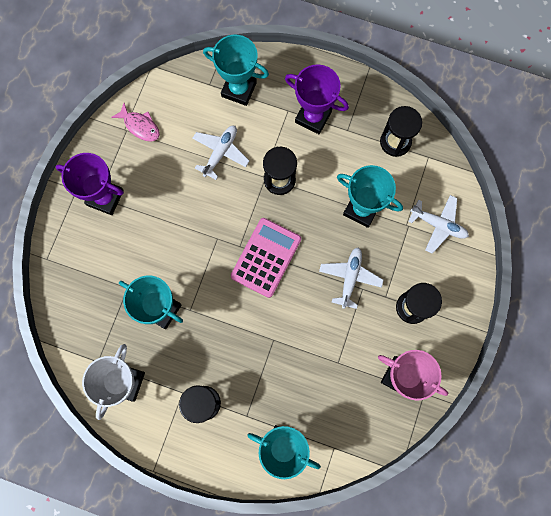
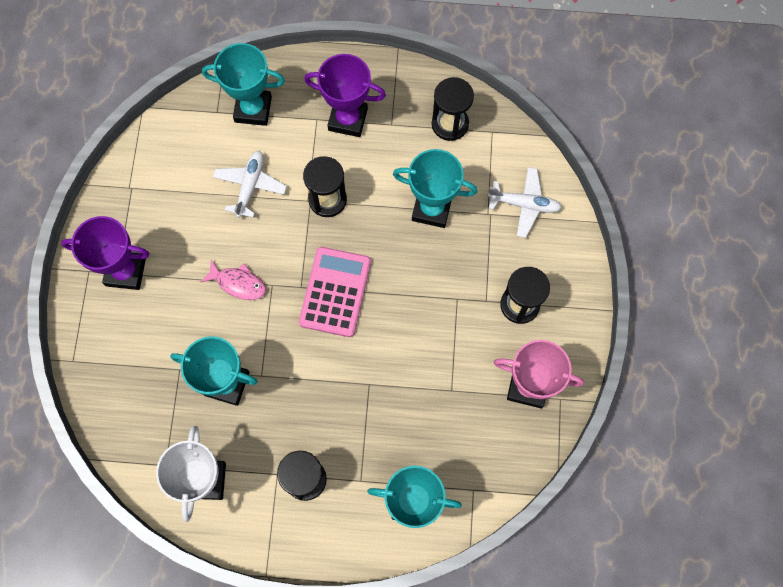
camera: 15 degrees left, 5 degrees down
pink fish [111,103,160,142] -> pink fish moved to [201,260,266,300]
white plane [319,247,384,309] -> none

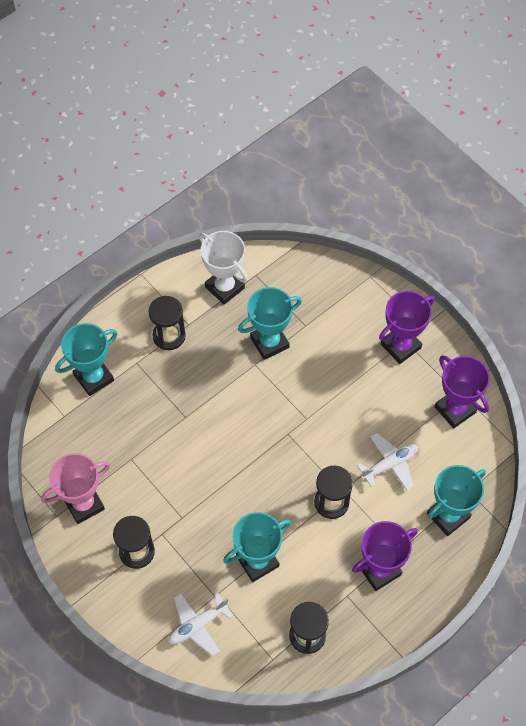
camera: 135 degrees right, 10 degrees down
pink fish [201,260,266,300] -> none
white plane [213,150,287,218] -> white plane turned 90 degrees counterclockwise [357,433,418,490]
pink calculator [299,247,371,337] -> none
none -> purple trophy [435,355,490,429]

